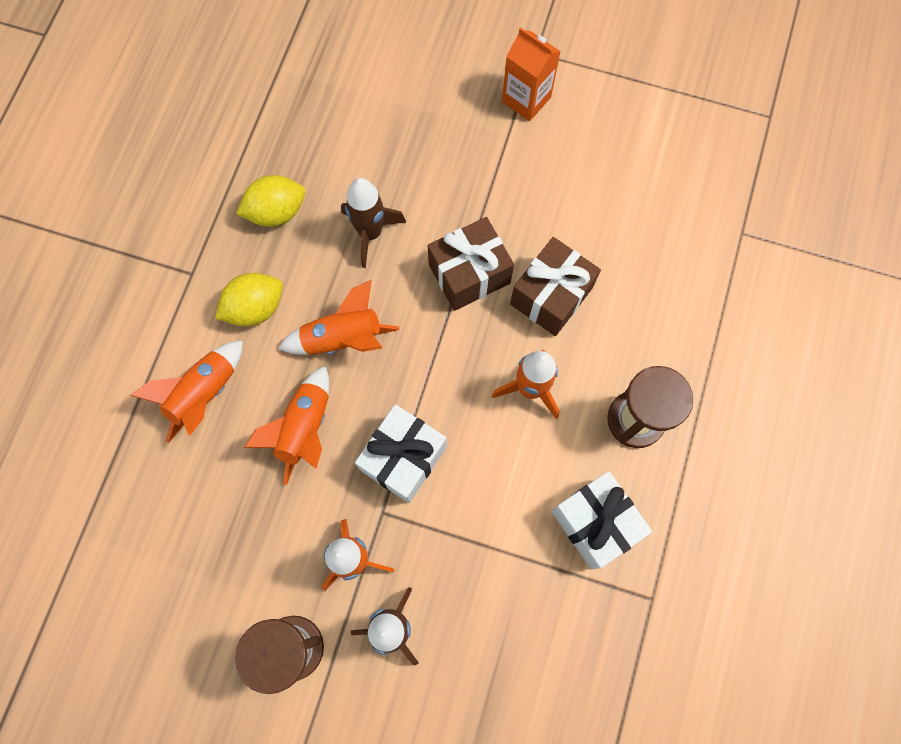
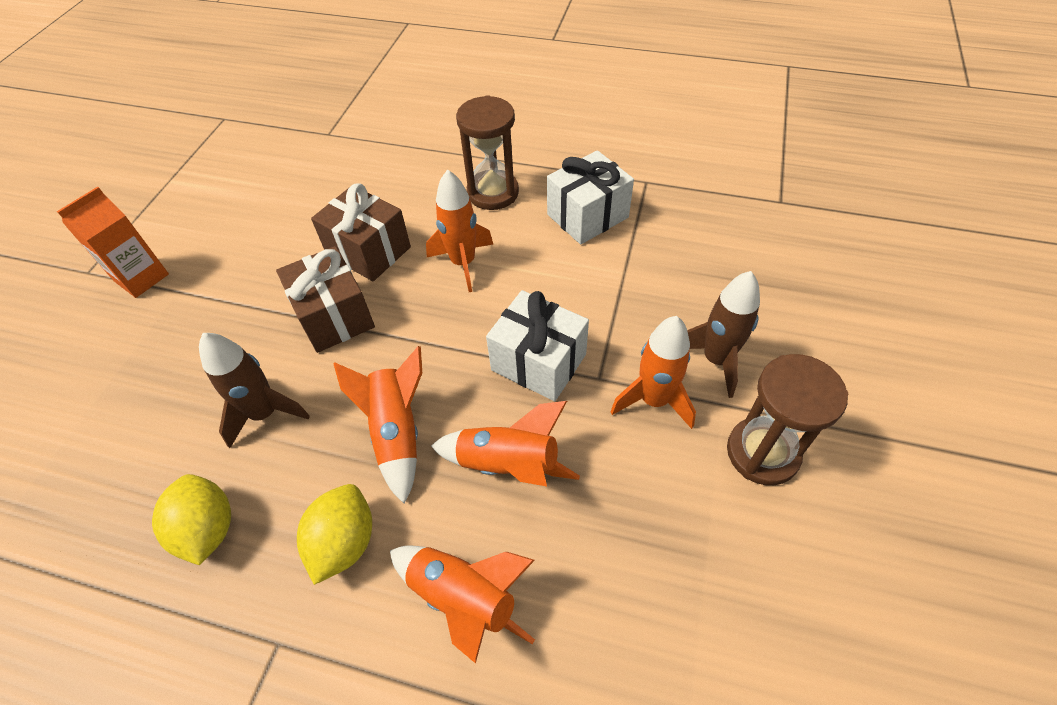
camera: 90 degrees left, 20 degrees down
yellow lemon [215,273,283,326] -> yellow lemon turned 45 degrees clockwise [297,484,372,585]

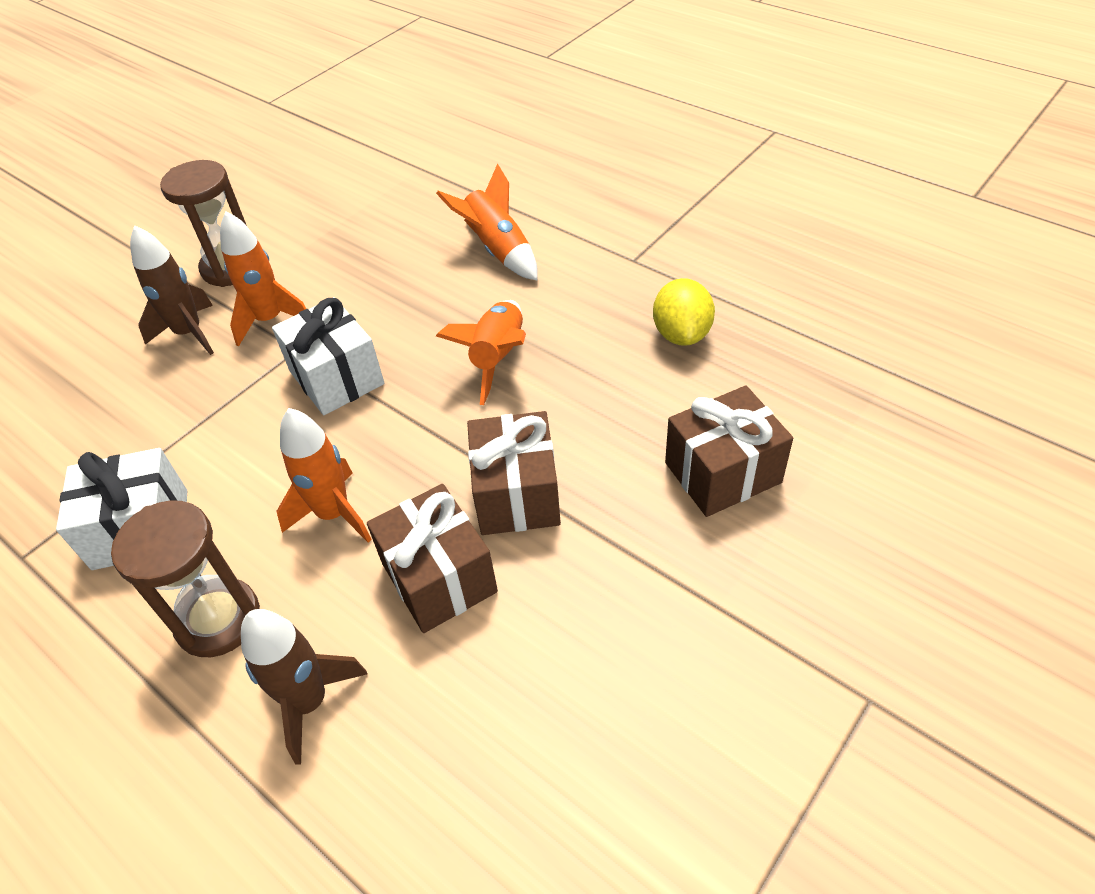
camera: 155 degrees left, 5 degrees down
orange carton [57,187,169,298] -> none
brown rocket [199,333,310,448] -> brown rocket moved to [241,609,368,765]
yellow lemon [297,484,372,585] -> none
orange rocket [431,401,580,486] -> none
none -> brown gift [665,386,793,517]

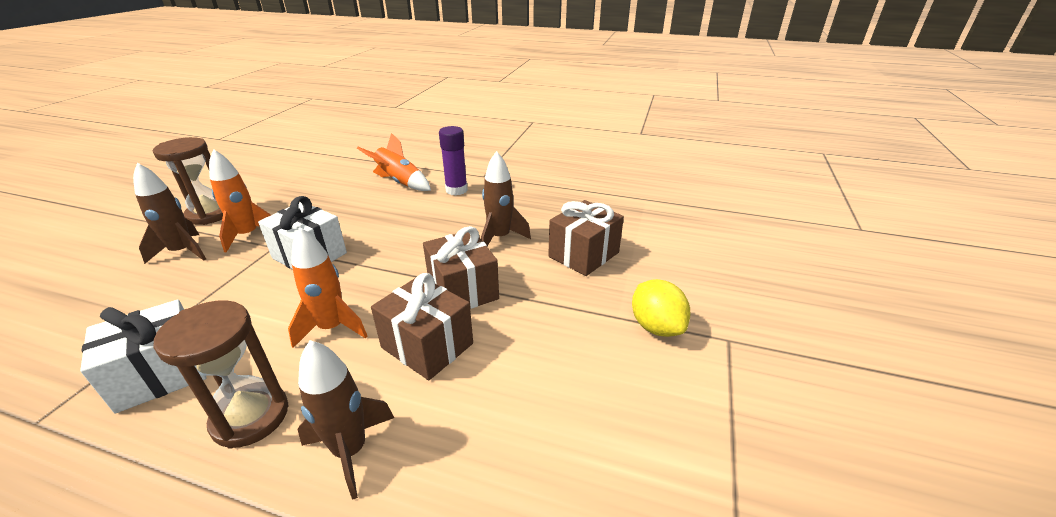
camera: 25 degrees left, 15 degrees down
orange rocket [436,300,526,405] -> none
yellow lemon [653,278,715,346] -> yellow lemon moved to [632,279,690,337]
none -> purple glue stick [439,126,468,196]
none -> brown rocket [481,151,531,246]

